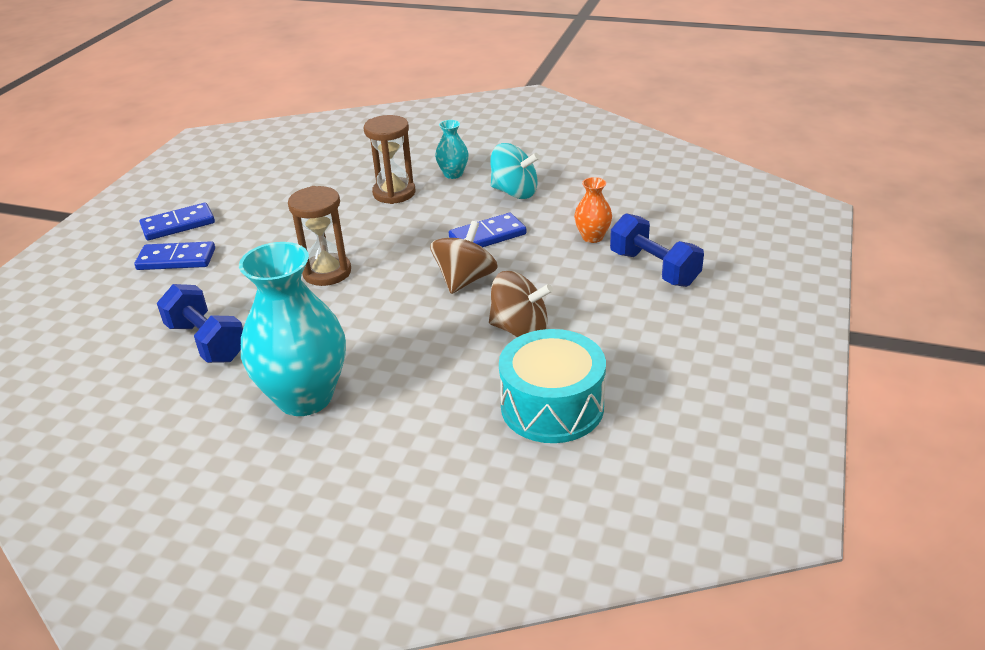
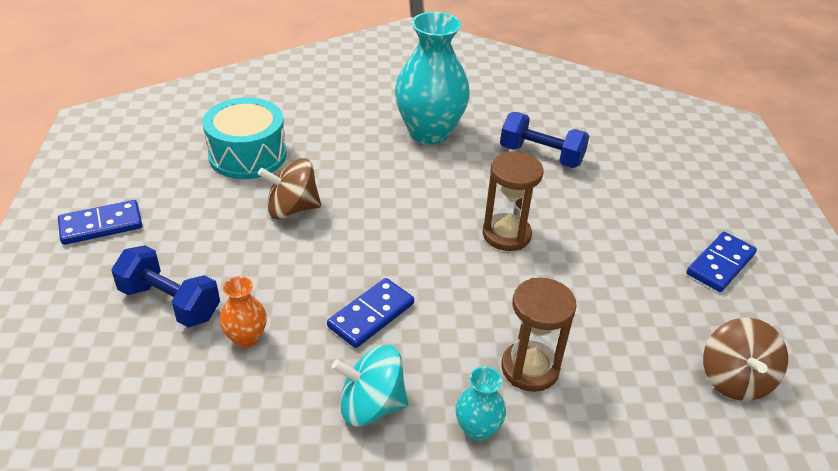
camera: 155 degrees right, 5 degrees up
blue domino [134,241,215,270] -> blue domino moved to [58,200,142,245]
brown spinning top [430,221,498,294] -> brown spinning top moved to [703,318,788,401]

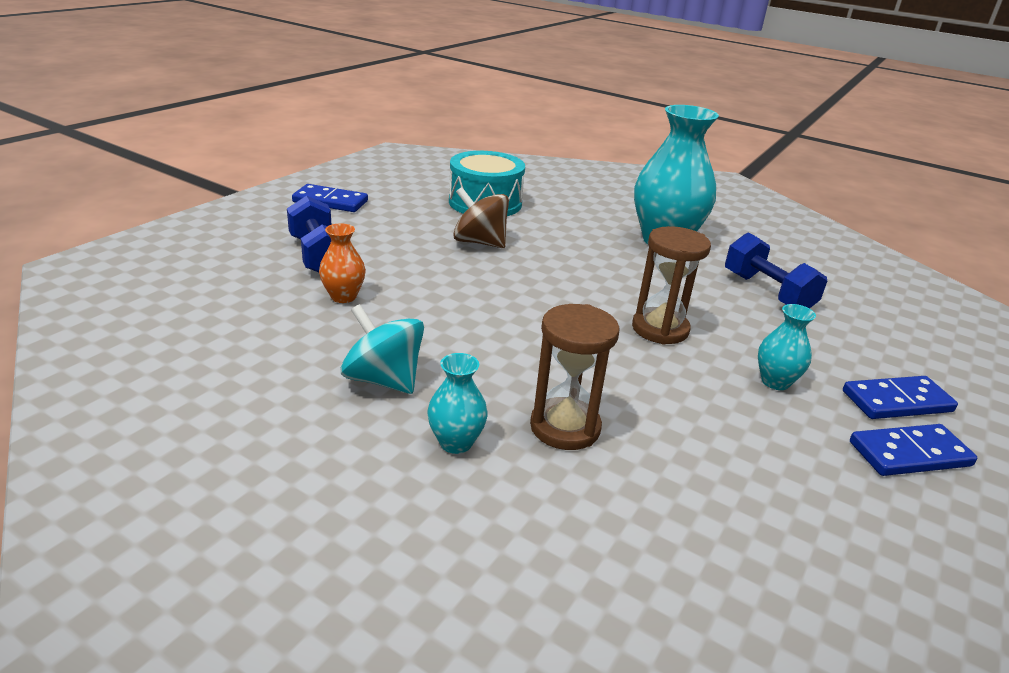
camera: 35 degrees right, 10 degrees down
blue domino [327,278,414,348] -> blue domino moved to [843,376,958,419]
brown spinning top [703,318,788,401] -> none
none -> turquoise vase [758,304,816,390]

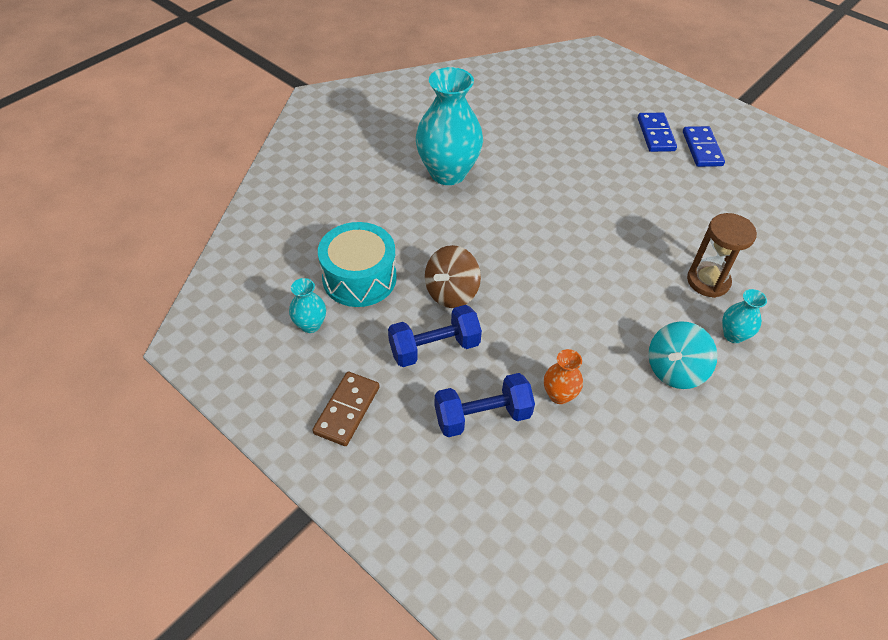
camera: 80 degrees left, 20 degrees up
blue domino [292,184,368,212] -> brown domino [312,372,380,446]
brown hourglass [632,226,711,345] -> none
blue dumbbell [725,232,827,309] -> blue dumbbell moved to [388,305,482,367]
turquoise vase [758,304,816,390] -> turquoise vase moved to [289,278,326,333]

